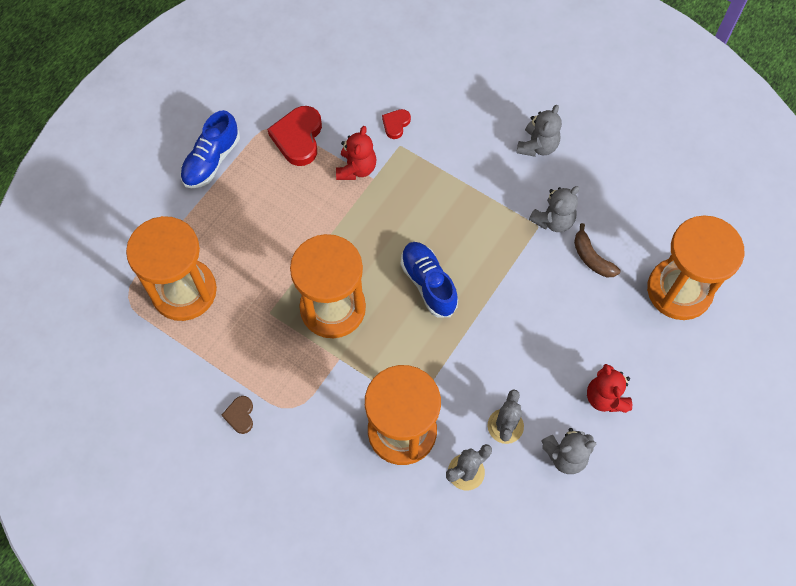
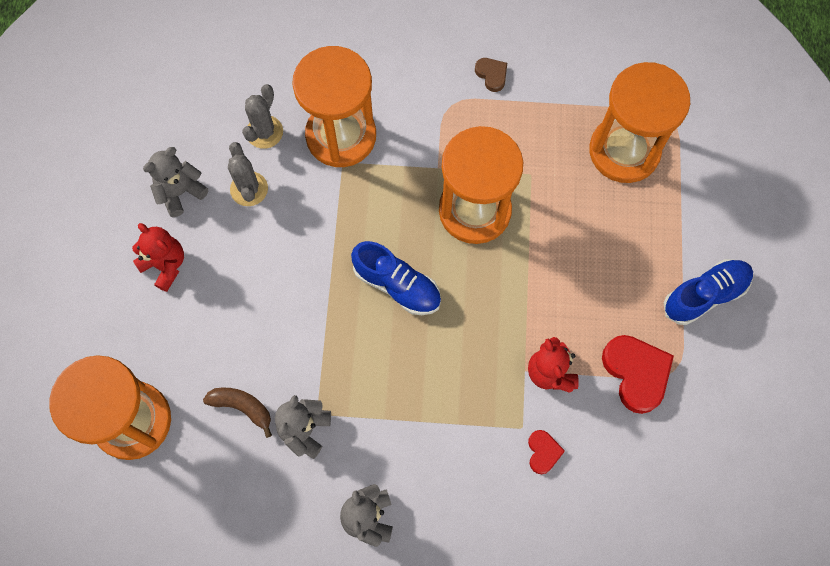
camera: 150 degrees right, 5 degrees up
blue shoe [180,110,240,188] -> blue shoe turned 60 degrees clockwise [664,259,753,325]

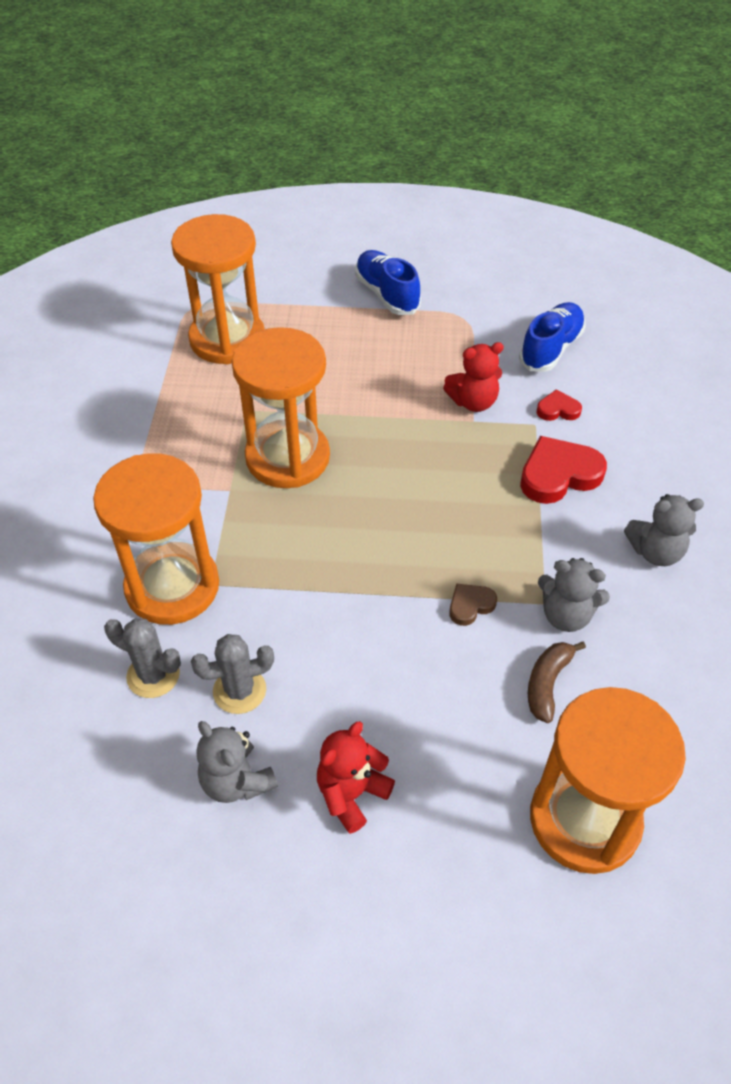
camera: 90 degrees left, 20 degrees down
blue shoe [351,241,441,315] -> blue shoe moved to [519,302,586,372]
brown heart [475,58,507,92] -> brown heart moved to [449,583,497,626]
red heart [602,335,674,414] -> red heart moved to [520,436,607,504]

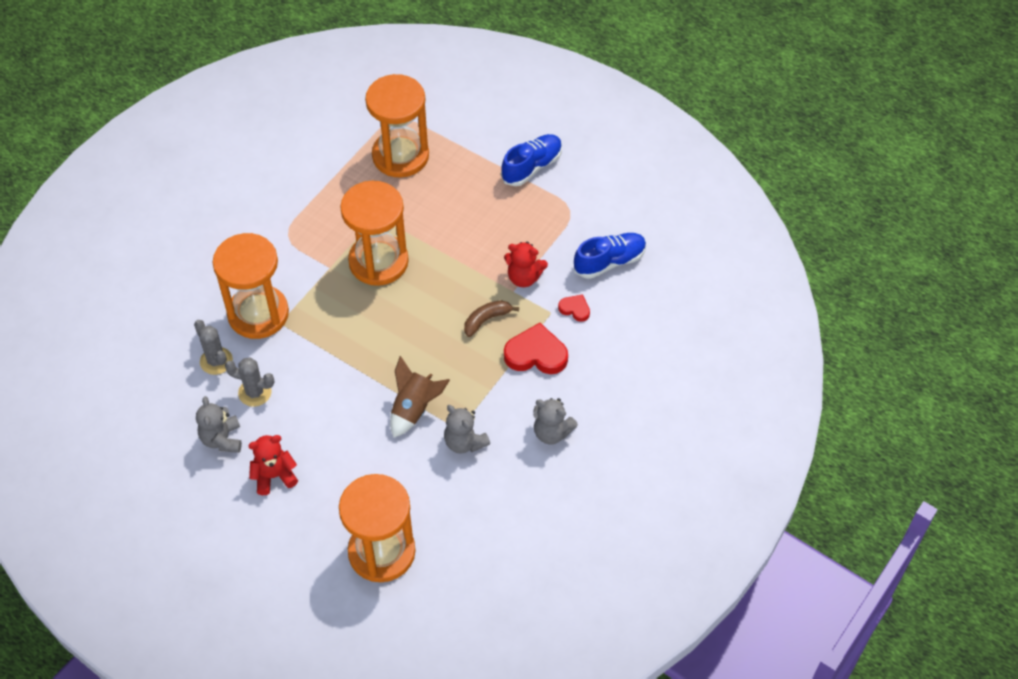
camera: 30 degrees right, 5 degrees up
blue shoe [355,250,421,315] -> blue shoe turned 45 degrees clockwise [501,134,562,186]
brown heart [449,583,497,626] -> brown rocket [390,356,450,437]
brown banana [528,641,586,723] -> brown banana moved to [464,300,519,337]

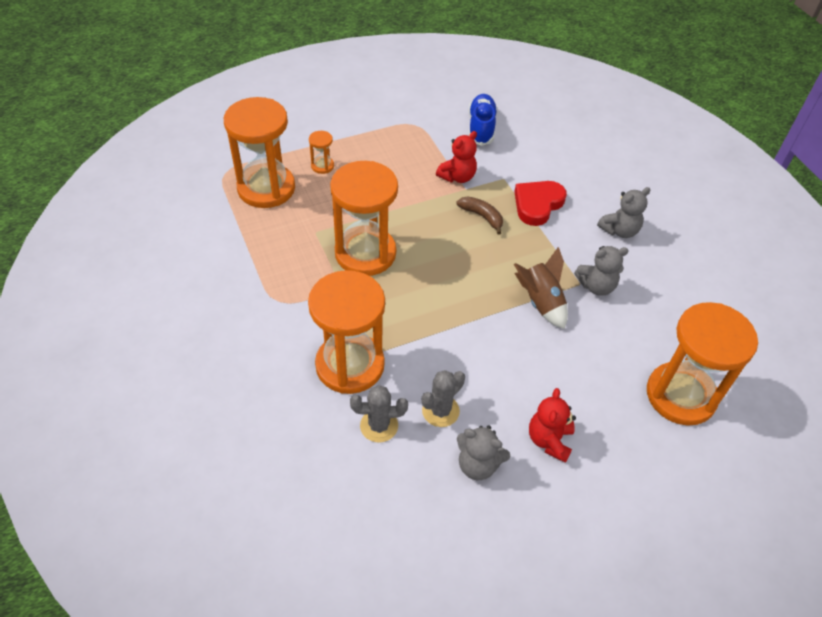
camera: 60 degrees left, 5 degrees down
brown banana [464,300,519,337] -> brown banana turned 135 degrees clockwise [457,196,503,235]
blue shoe [501,134,562,186] -> none
red heart [558,294,590,322] -> none
none -> orange hourglass [309,131,334,174]

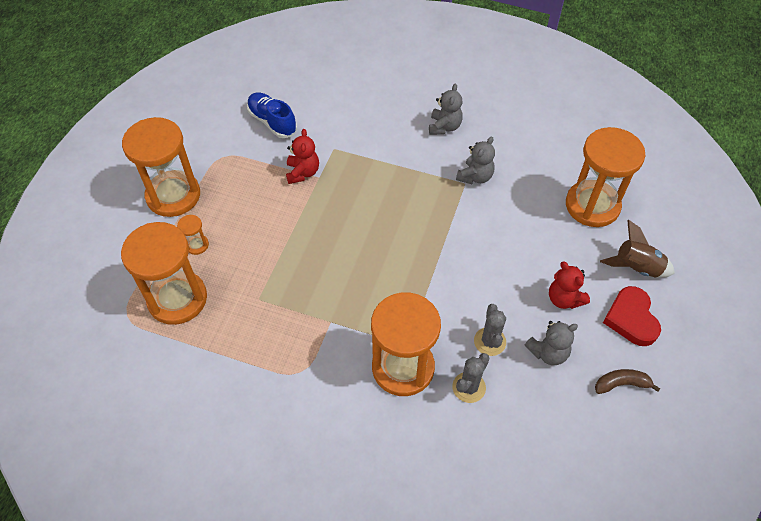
camera: 45 degrees left, 5 degrees up
orange hourglass [330,161,398,276] -> orange hourglass moved to [122,117,200,217]
brown banana [457,196,503,235] -> brown banana moved to [595,369,660,394]
red heart [514,181,567,226] -> red heart moved to [603,286,661,346]
brown rocket [514,247,568,329] -> brown rocket moved to [600,220,675,278]

